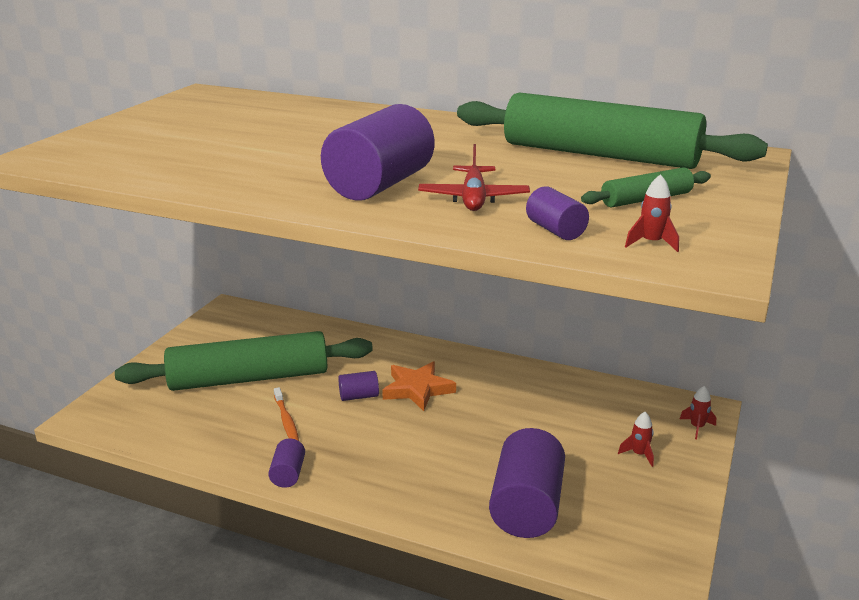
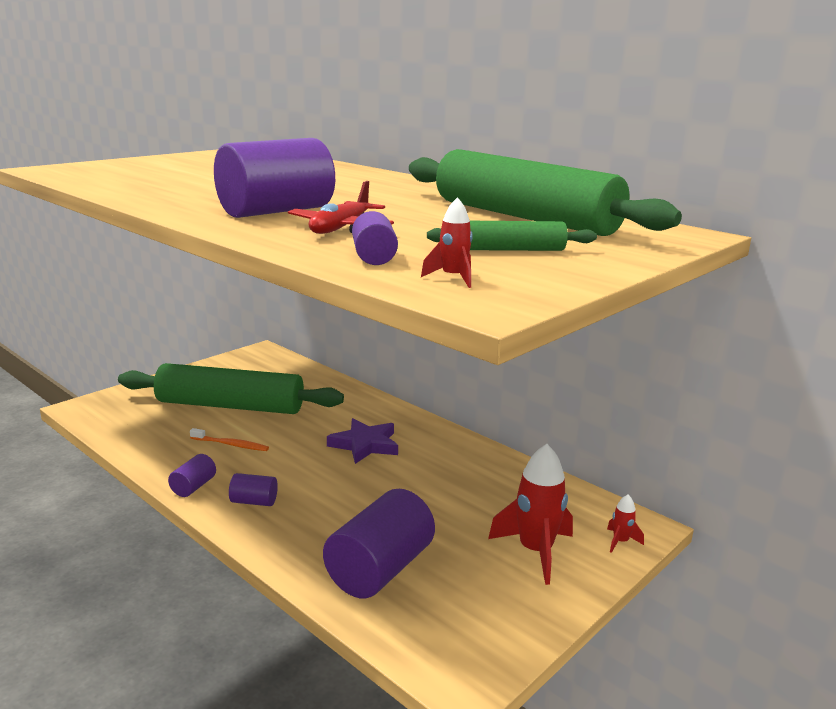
camera: 20 degrees right, 5 degrees down
orange toothbrush [274,387,299,441] -> orange toothbrush turned 75 degrees counterclockwise [190,428,269,451]
purple cylinder [338,371,379,401] -> purple cylinder moved to [229,473,278,506]
orange star [382,361,456,411] -> purple star [327,418,398,464]
red rocket [618,412,654,467] -> red rocket [488,444,573,585], size x2.15

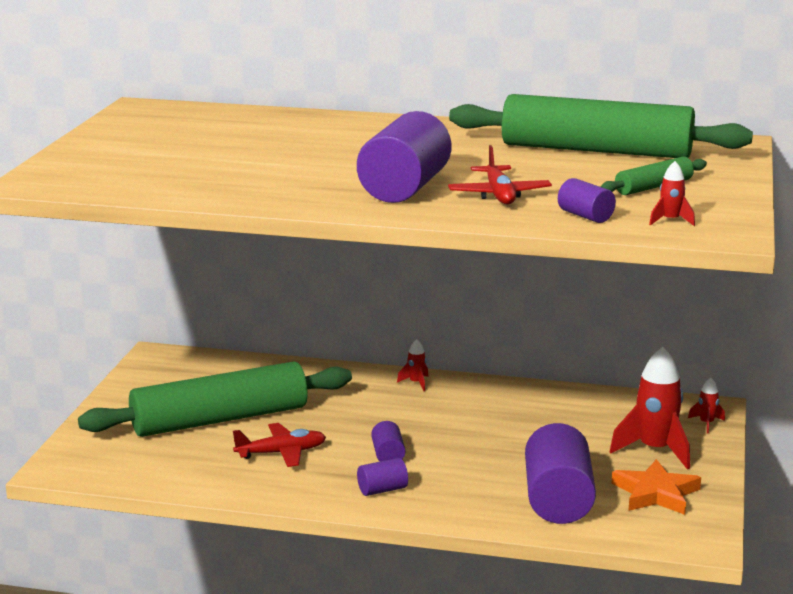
camera: 30 degrees left, 0 degrees up
purple cylinder [168,454,216,497] -> purple cylinder moved to [371,421,405,461]
orange toothbrush [190,428,269,451] -> red plane [233,423,326,467]
purple star [327,418,398,464] -> none
none -> red rocket [397,339,429,391]
none -> orange star [611,459,701,515]

